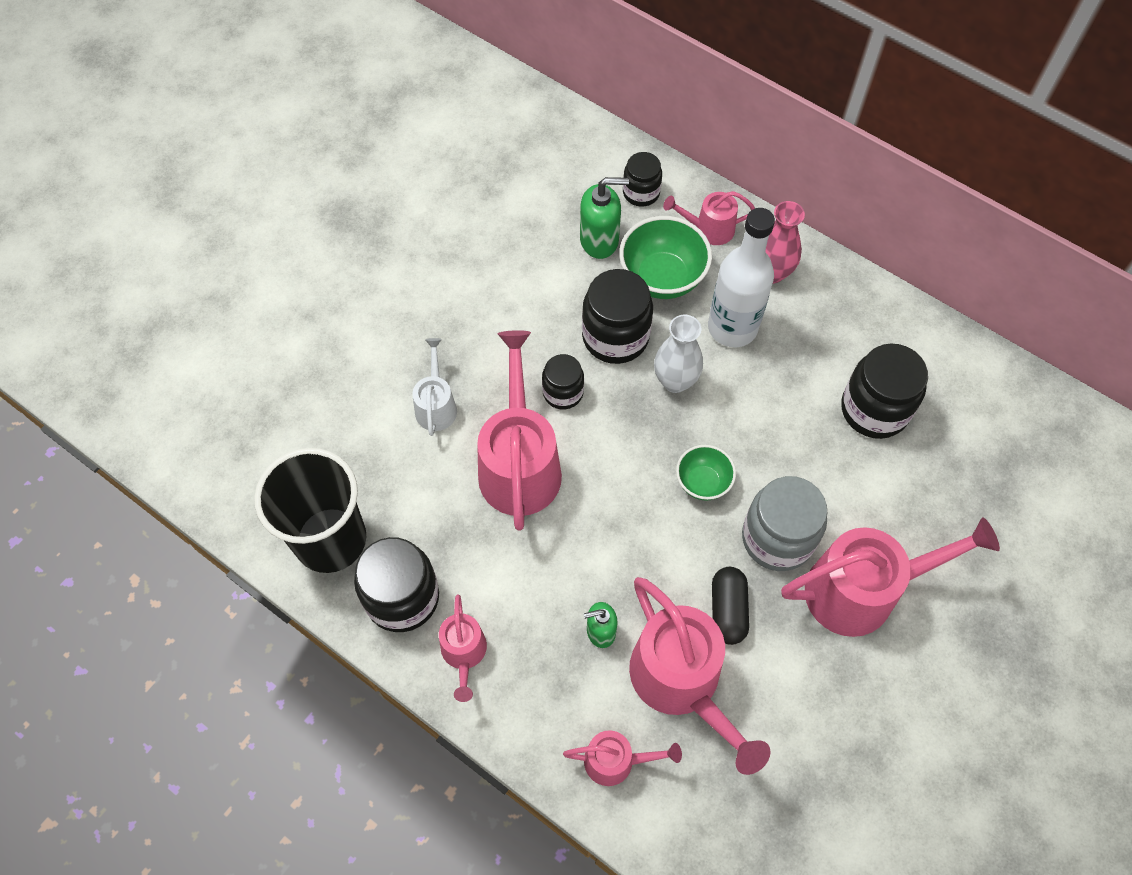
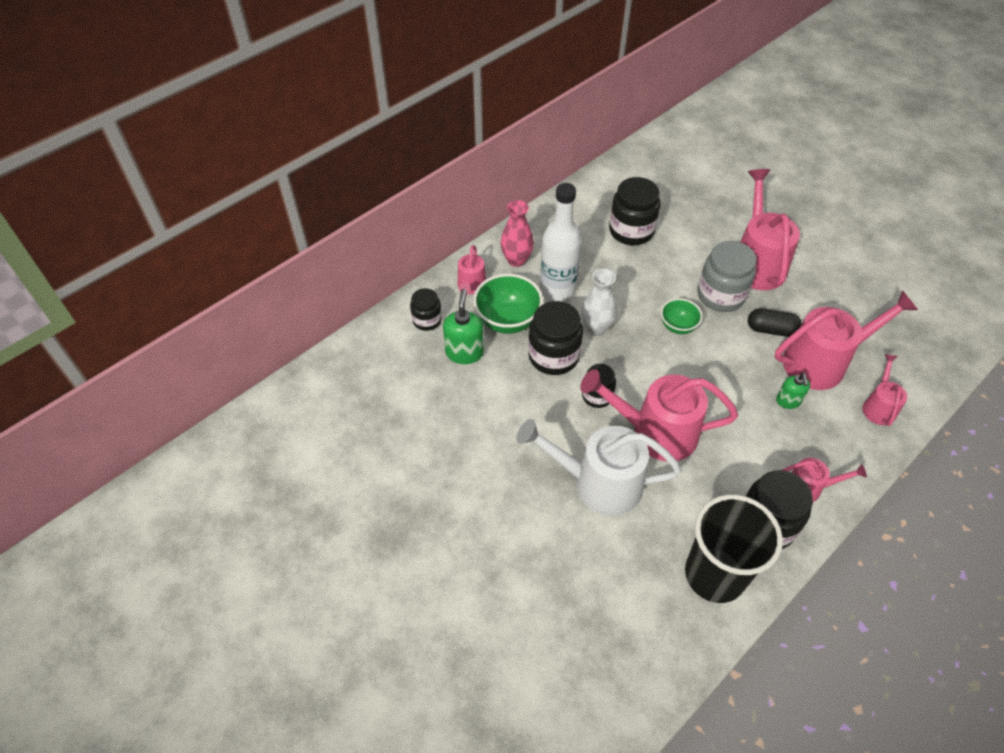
camera: 80 degrees left, 10 degrees down
white watering can [412,338,457,436] -> white watering can [517,419,681,516], size x1.93

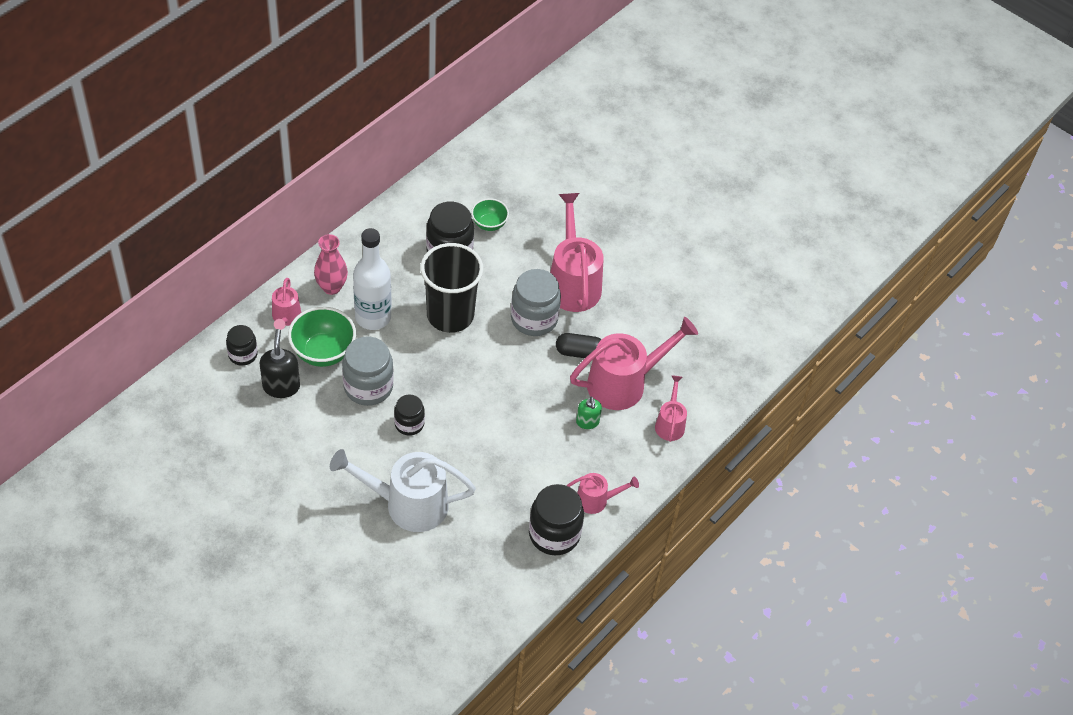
camera: 10 degrees left, 0 degrees up
green soap dispenser [443,289,484,364] -> black soap dispenser [260,329,300,398]
black jar [528,301,583,375] -> grey jar [342,336,394,406]
pink watering can [580,369,738,462] -> none
white vase [581,269,617,335] -> none
green bowl [661,298,703,334] -> green bowl moved to [471,198,509,231]
black cup [685,494,783,603] -> black cup moved to [420,243,483,333]

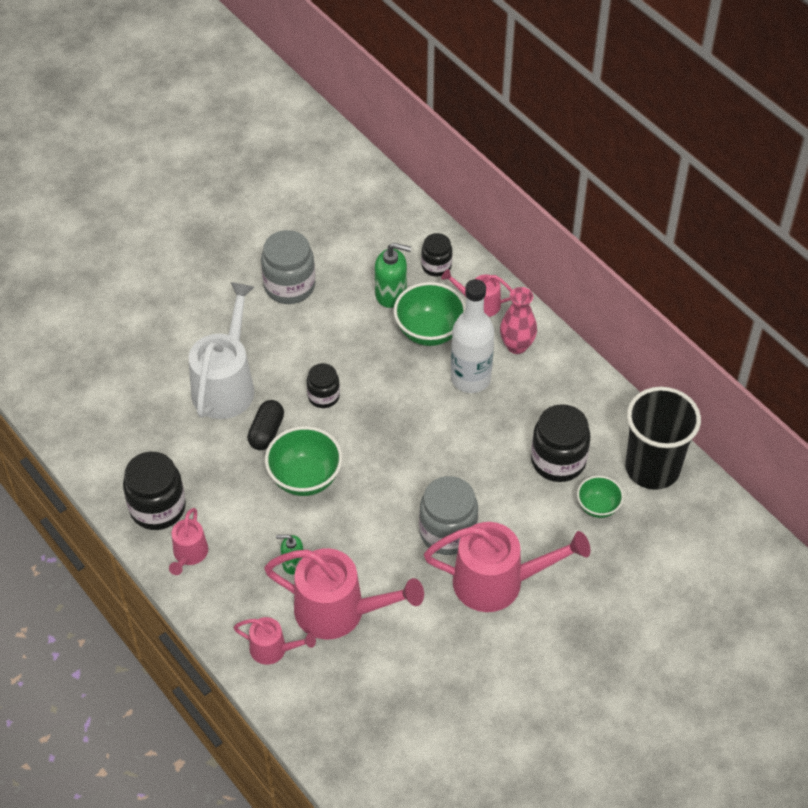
camera: 105 degrees right, 0 degrees up
black soap dispenser [260,329,300,398] -> green soap dispenser [375,243,411,308]
grey jar [342,336,394,406] -> grey jar moved to [261,230,315,304]
black cup [420,243,483,333] -> black cup moved to [625,387,701,490]
black capsule [556,333,602,358] -> black capsule moved to [247,400,284,450]
pink watering can [570,317,698,410] -> pink watering can turned 60 degrees counterclockwise [264,548,424,640]
none -> green bowl [265,426,343,496]

